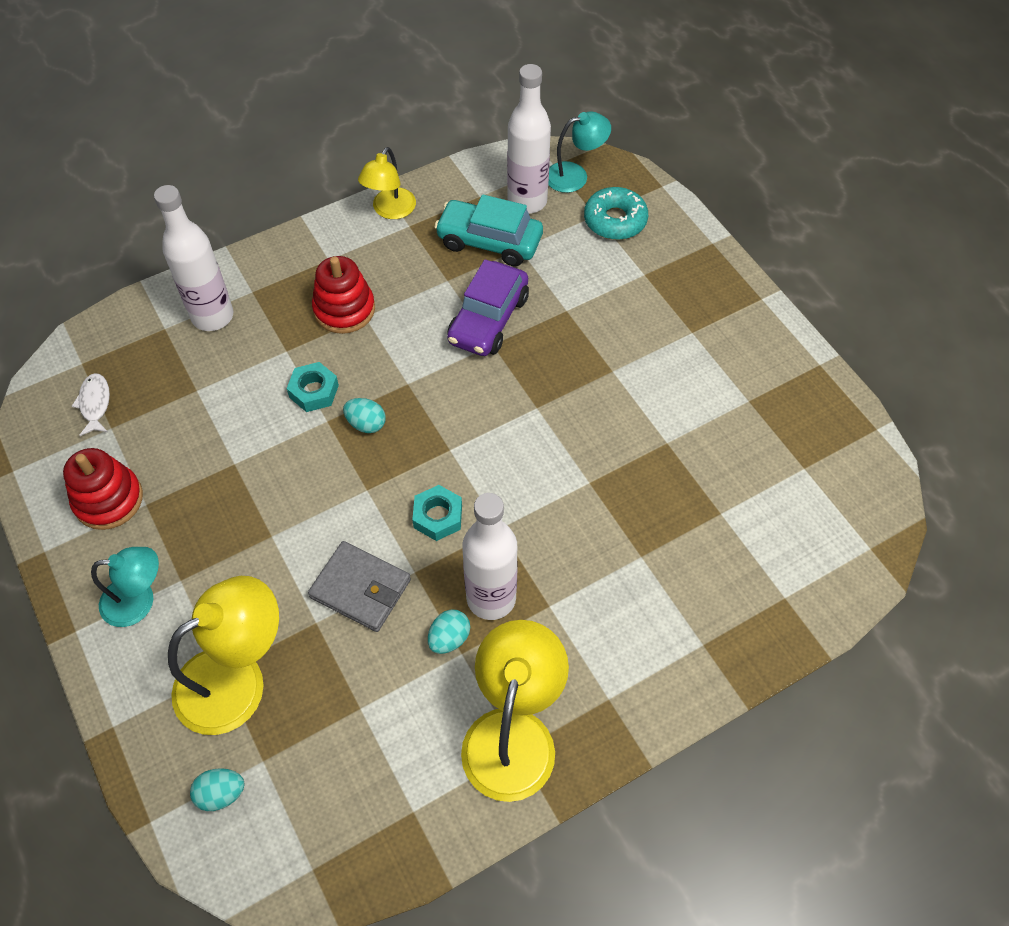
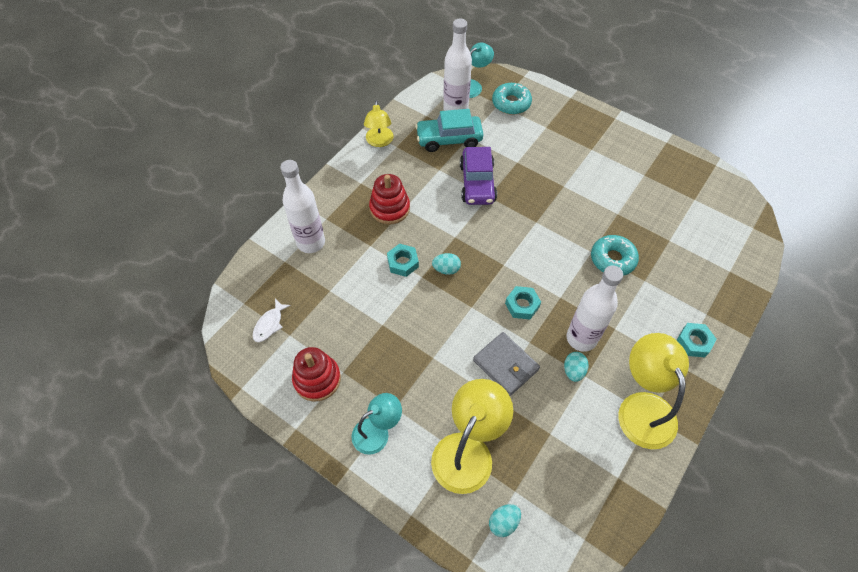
camera: 25 degrees left, 0 degrees up
white fish [72,373,110,436] -> white fish turned 120 degrees counterclockwise [253,299,291,342]
grey wallet [308,541,411,632] -> grey wallet turned 45 degrees clockwise [473,332,540,396]
none -> turquoise donut [591,235,639,276]
none -> turquoise nut [677,323,717,357]

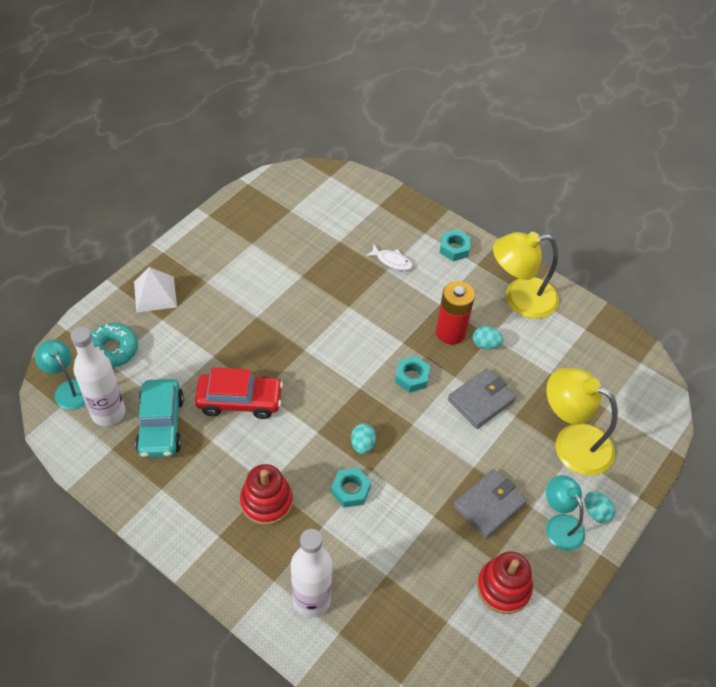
camera: 90 degrees left, 5 degrees down
white fish [253,299,291,342] -> white fish moved to [365,245,413,271]
yellow lamp [364,100,394,147] -> none
purple car [460,147,497,205] -> red car [195,367,283,419]
turquoise egg [489,504,521,537] -> turquoise egg moved to [585,491,616,523]
white bottle [566,265,623,352] -> red battery [436,281,475,345]
turquoise donut [591,235,639,276] -> none
none -> white pyramid [134,267,177,313]
none -> grey wallet [453,469,527,539]

